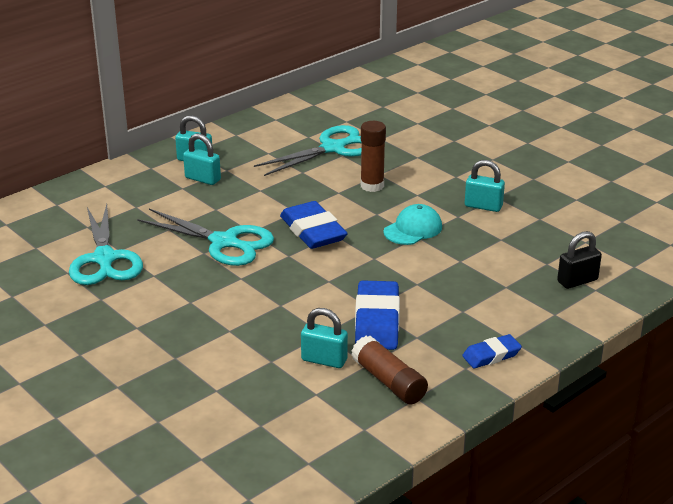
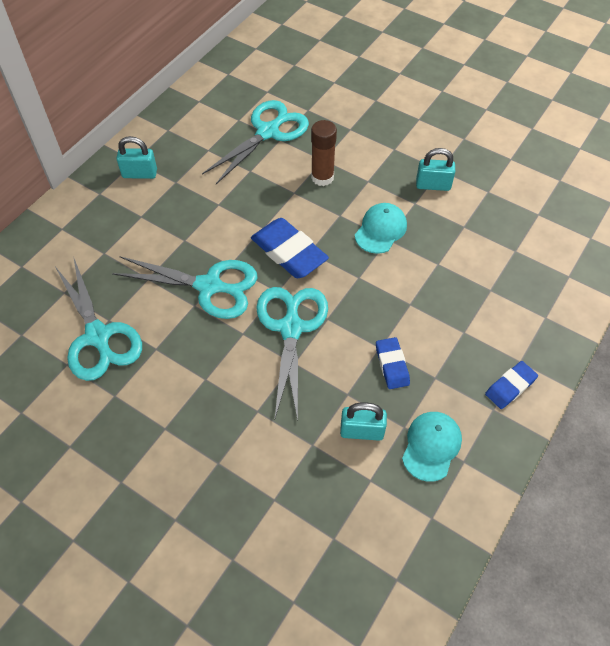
camera: 15 degrees left, 25 degrees up
turquoise padlock [183,134,221,185] -> none
brown glue stick [351,336,428,405] -> turquoise cap [402,412,462,482]
blue eraser [355,280,400,350] -> blue eraser [376,337,410,389], size x0.57
black padlock [557,231,602,289] -> none
none -> turquoise scissors [256,287,328,421]

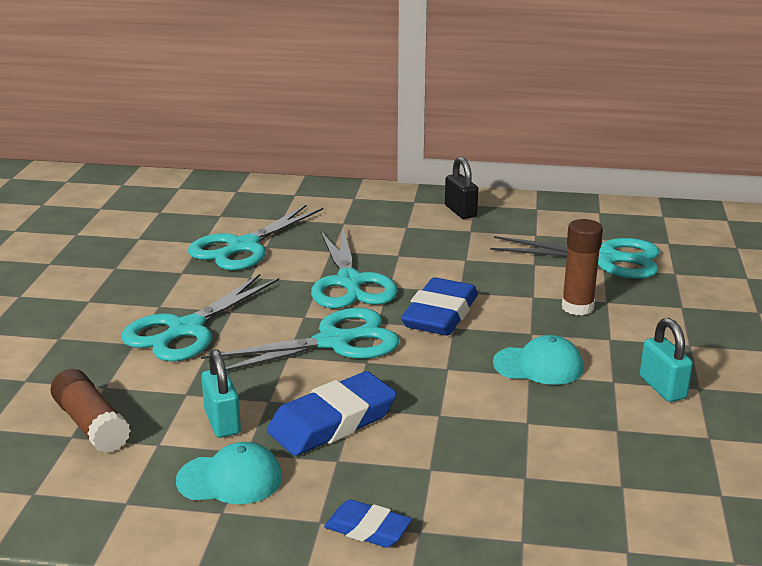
camera: 65 degrees right, 30 degrees down
turquoise padlock [117,136,157,179] -> black padlock [445,157,478,219]
blue eraser [376,337,410,389] -> blue eraser [267,371,397,456], size x1.74
none -> brown glue stick [50,369,131,453]
none -> turquoise scissors [121,274,279,362]

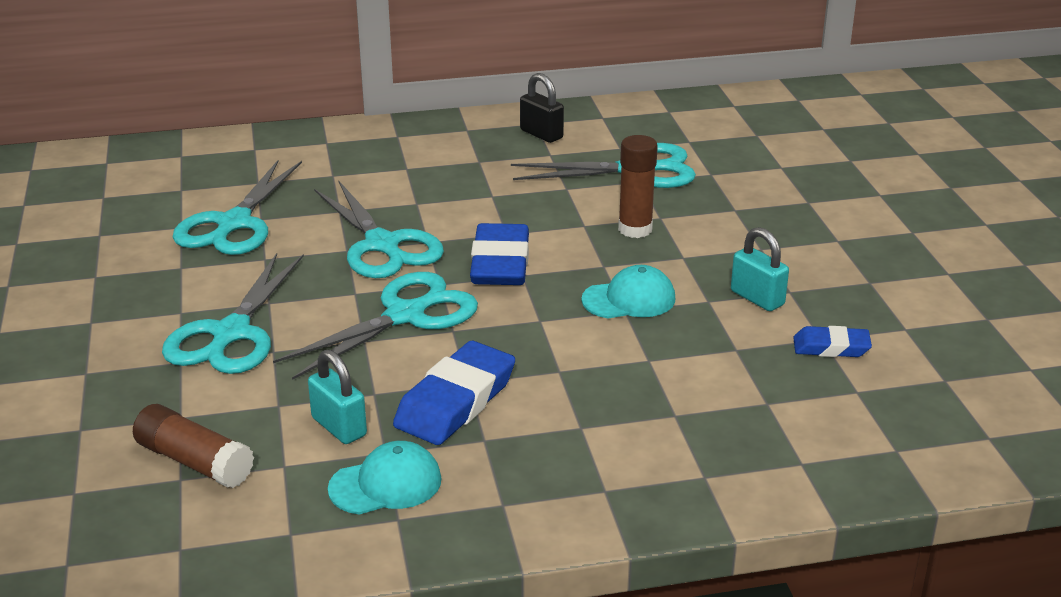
camera: 20 degrees left, 5 degrees up
blue eraser [324,499,412,548] -> blue eraser moved to [793,326,872,357]
black padlock [445,157,478,219] -> black padlock moved to [520,73,564,143]

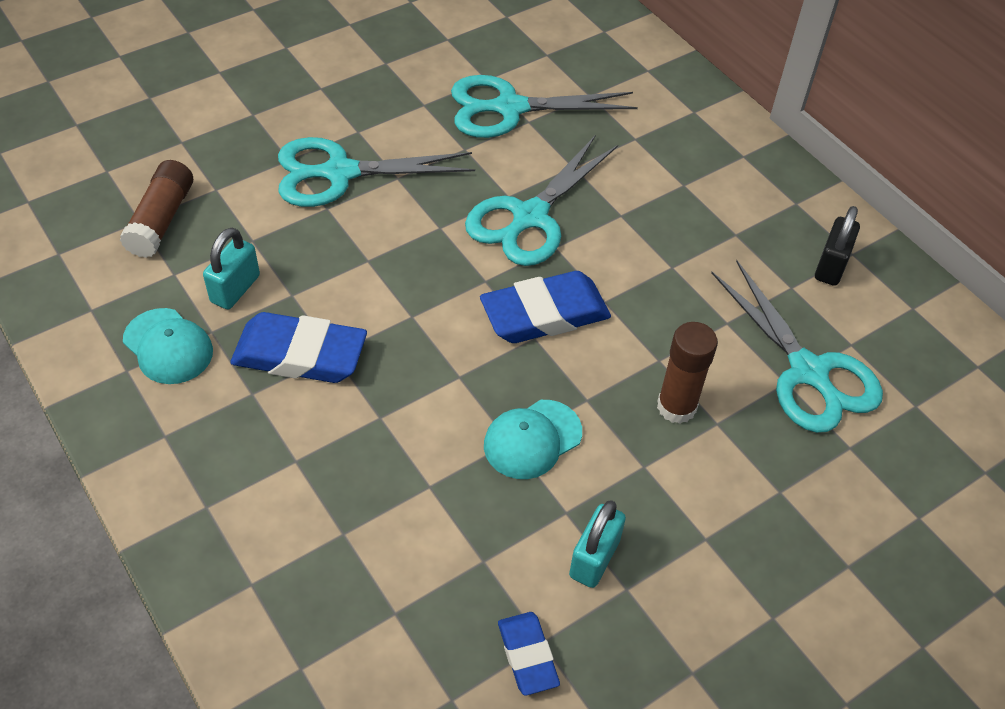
camera: 65 degrees right, 20 degrees up
turquoise scissors [273,272,478,380] -> none
turquoise cap [581,265,675,319] -> turquoise cap turned 90 degrees clockwise [484,400,582,479]

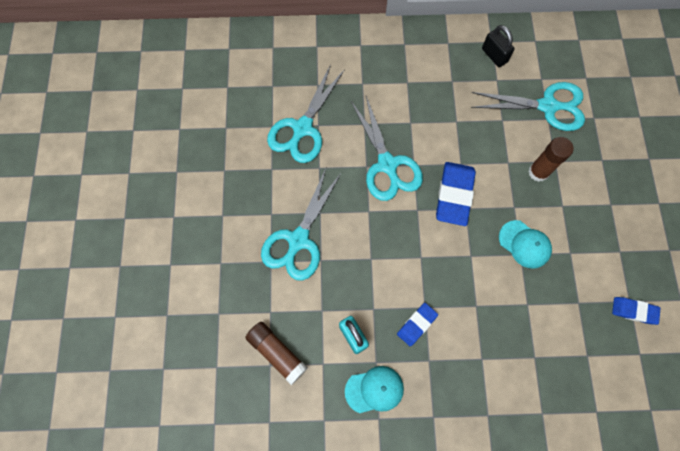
camera: 55 degrees left, 20 degrees up
blue eraser [231,312,367,383] -> blue eraser [397,303,438,346], size x0.57
turquoise cap [484,400,582,479] -> turquoise cap turned 45 degrees counterclockwise [499,220,552,269]
turquoise padlock [569,500,626,588] -> none

